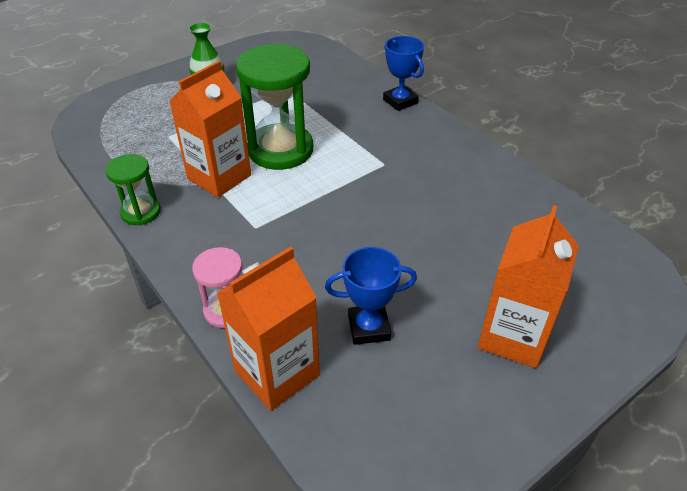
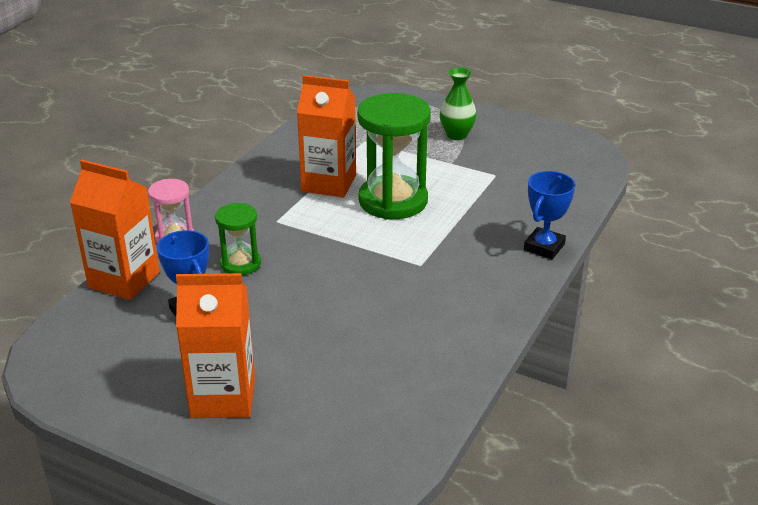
camera: 65 degrees right, 10 degrees down
green hourglass [105,154,161,225] -> green hourglass moved to [215,203,261,275]

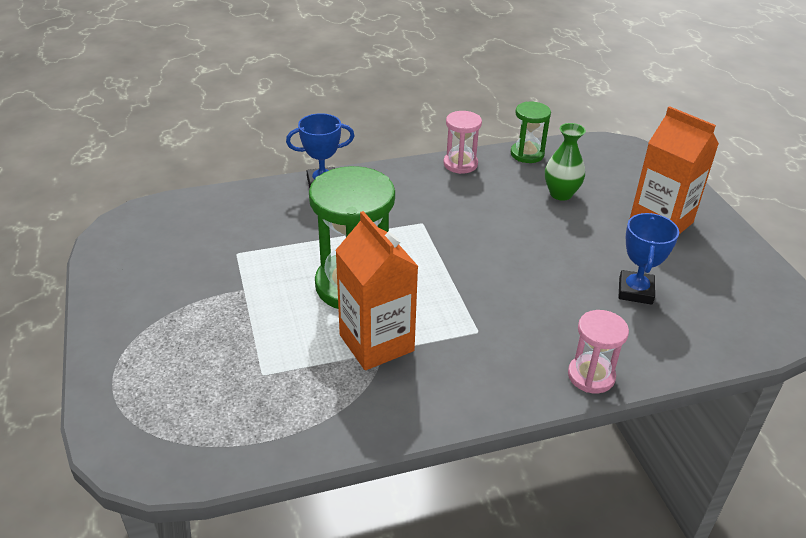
camera: 135 degrees left, 5 degrees up
orange carton [70,160,160,300] -> none
green hourglass [215,203,261,275] -> green hourglass moved to [511,102,551,163]
green vase [440,68,477,140] -> green vase moved to [545,123,586,201]
none -> pink hourglass [443,111,482,174]

